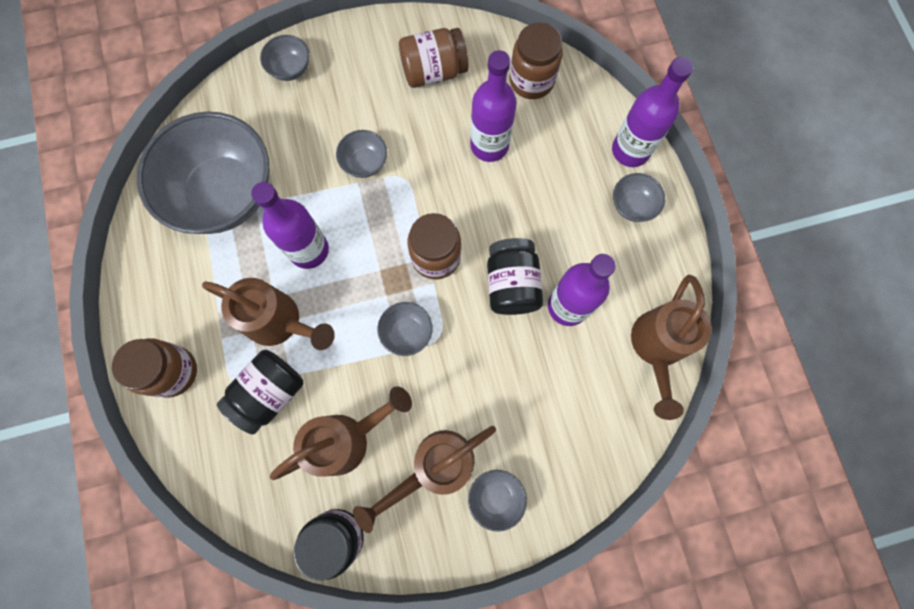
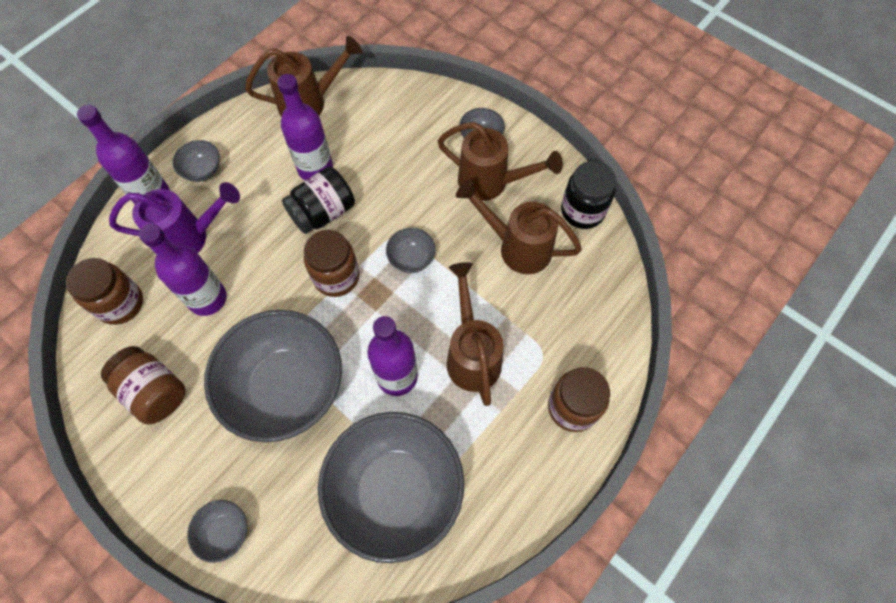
camera: 125 degrees left, 10 degrees down
black jar [217,350,303,434] -> none
grey bowl [336,130,387,178] -> grey bowl [204,310,342,442], size x2.41
none -> purple watering can [109,182,240,253]

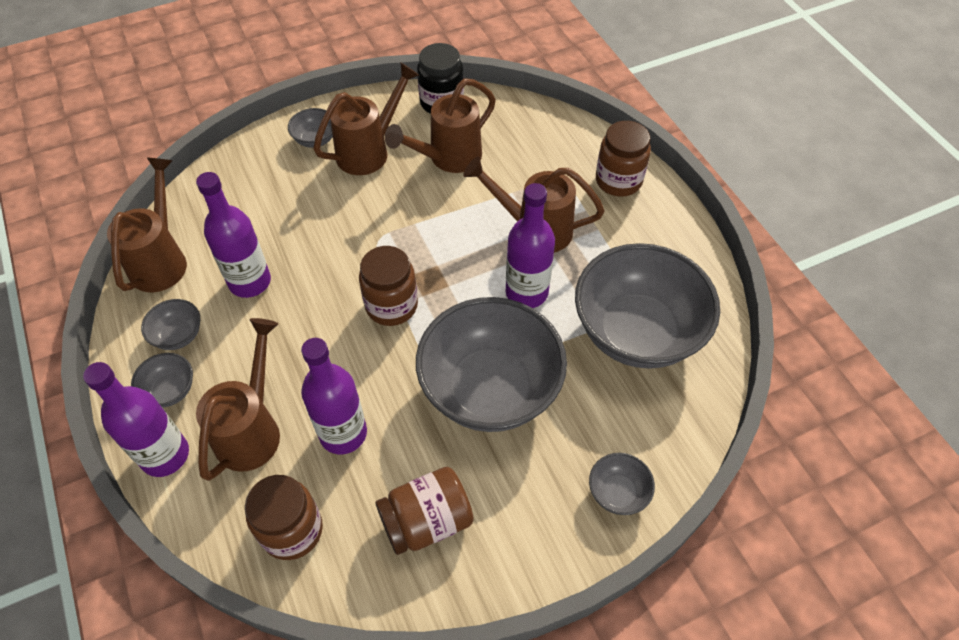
camera: 65 degrees left, 10 degrees down
purple watering can [109,182,240,253] -> brown watering can [196,318,280,481]
black jar [282,167,355,234] -> none
grey bowl [386,228,436,273] -> grey bowl moved to [141,299,200,350]

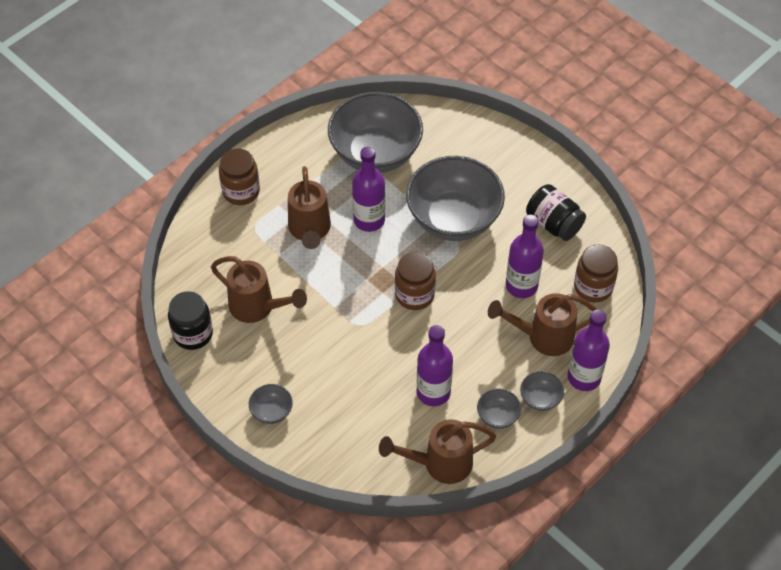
camera: 110 degrees left, 0 degrees up
brown watering can [313,62,419,175] -> none
brown jar [376,467,474,555] -> black jar [526,184,586,241]
grey bowl [589,453,655,515] -> none

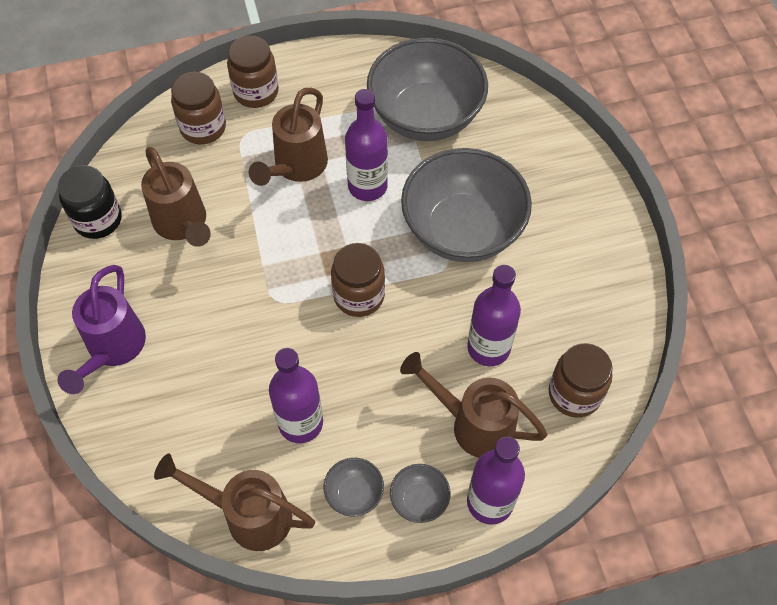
camera: 30 degrees right, 5 degrees up
grey bowl [249,384,293,424] -> purple watering can [57,265,146,394]
black jar [526,184,586,241] -> none
none -> brown jar [171,72,226,144]

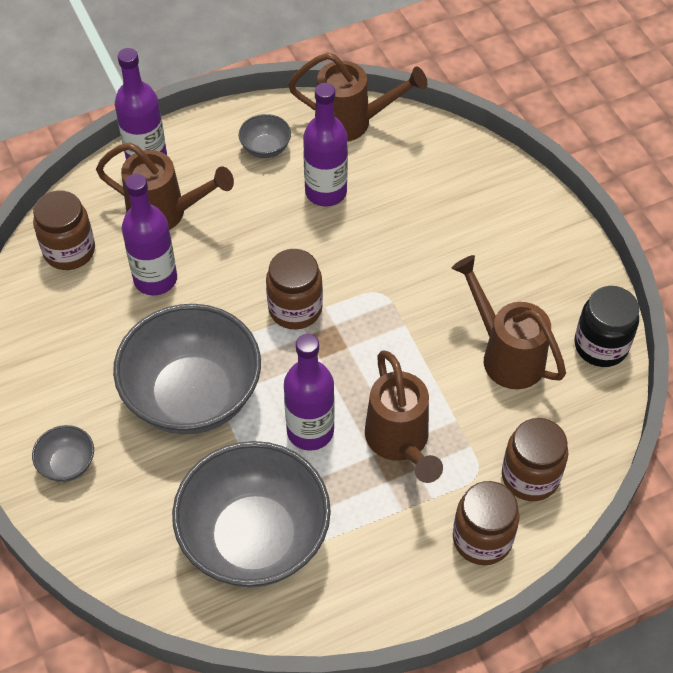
camera: 170 degrees right, 5 degrees down
purple watering can [57,265,146,394] -> none
brown watering can [249,88,328,186] -> brown watering can turned 150 degrees clockwise [365,350,443,483]
grey bowl [390,464,451,523] -> grey bowl moved to [32,425,94,482]

